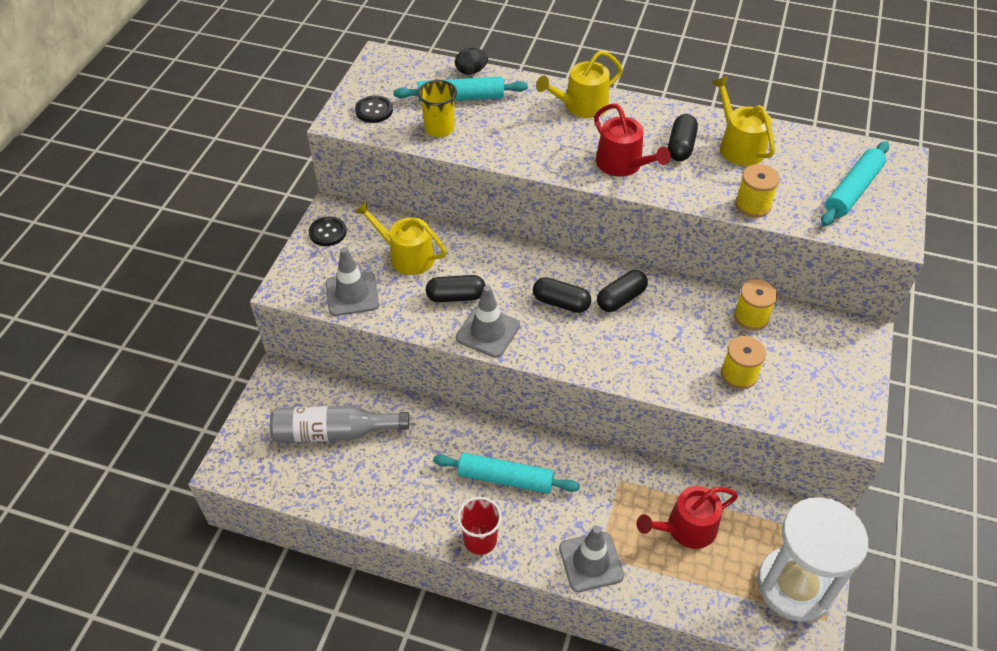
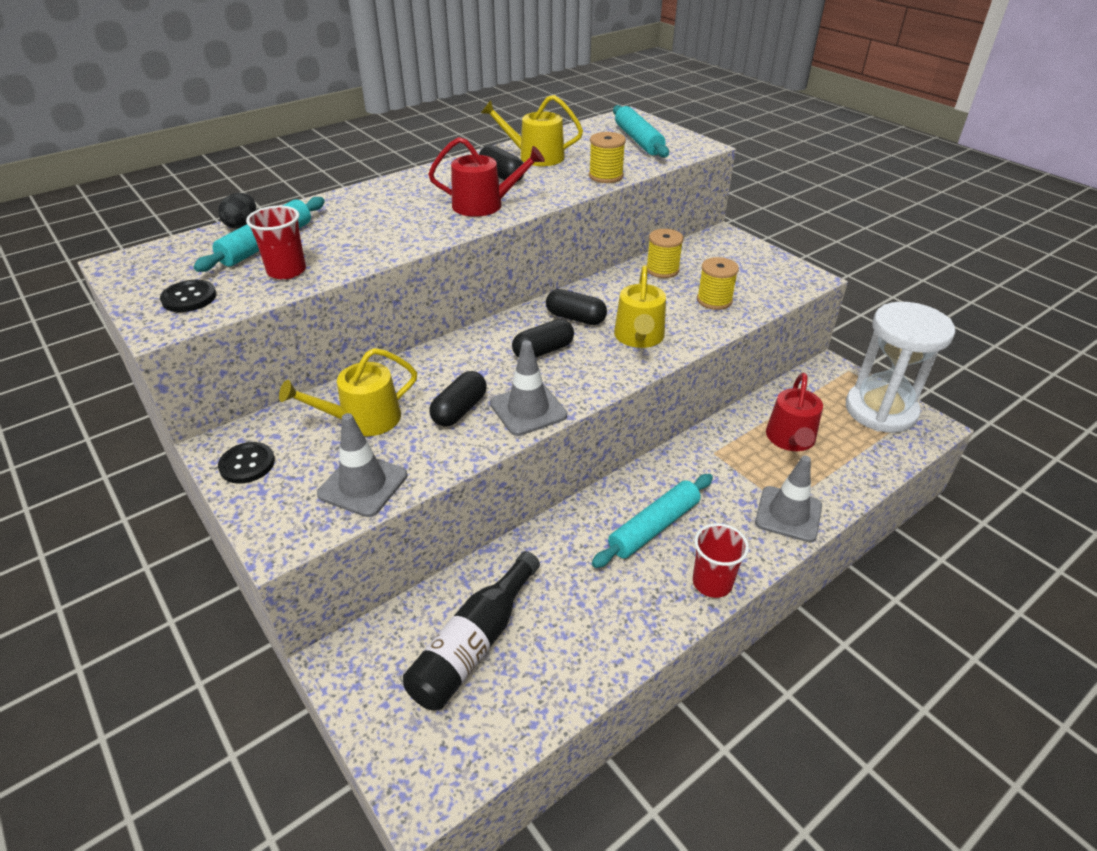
camera: 55 degrees left, 10 degrees down
grey bottle [270,406,409,443] -> black bottle [403,551,540,710]
yellow cup [418,80,457,137] -> red cup [246,205,306,279]
yellow watering can [536,50,623,118] -> yellow watering can moved to [614,265,666,348]
black capsule [597,270,648,312] -> black capsule turned 60 degrees counterclockwise [546,289,607,325]

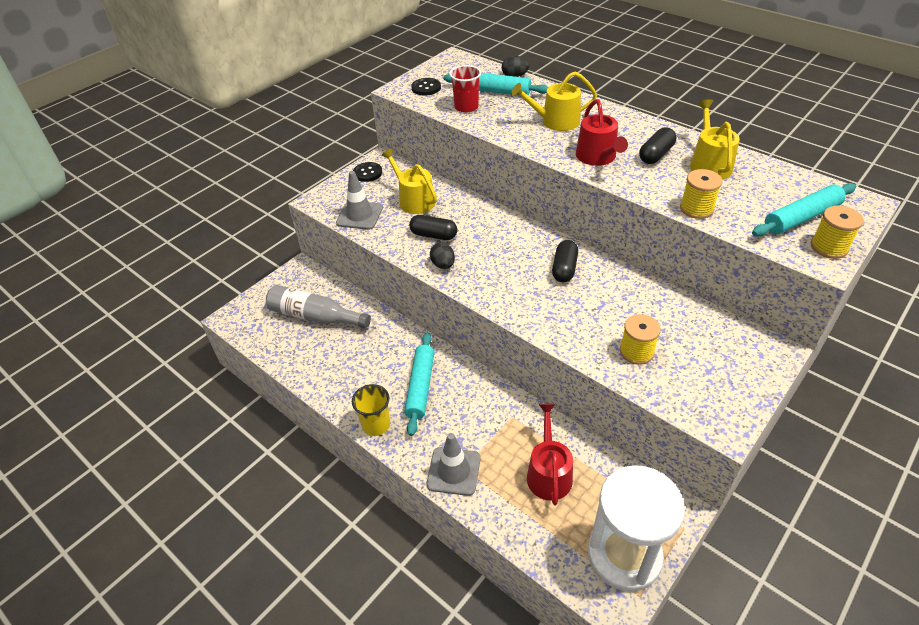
camera: 80 degrees right, 5 degrees up
black bottle [403,551,540,710] -> grey bottle [266,285,371,328]
grey traffic cone [490,341,567,436] -> black egg [430,242,455,269]
black capsule [512,319,574,358] -> none
turquoise rolling pin [592,474,713,568] -> turquoise rolling pin turned 60 degrees clockwise [404,332,434,436]
yellow watering can [614,265,666,348] -> yellow watering can moved to [511,72,597,131]
yellow spool [646,229,684,278] -> yellow spool moved to [811,206,864,259]
red cup [693,523,749,598] -> yellow cup [352,384,390,436]
red watering can [766,373,823,451] -> red watering can turned 90 degrees clockwise [527,404,573,505]

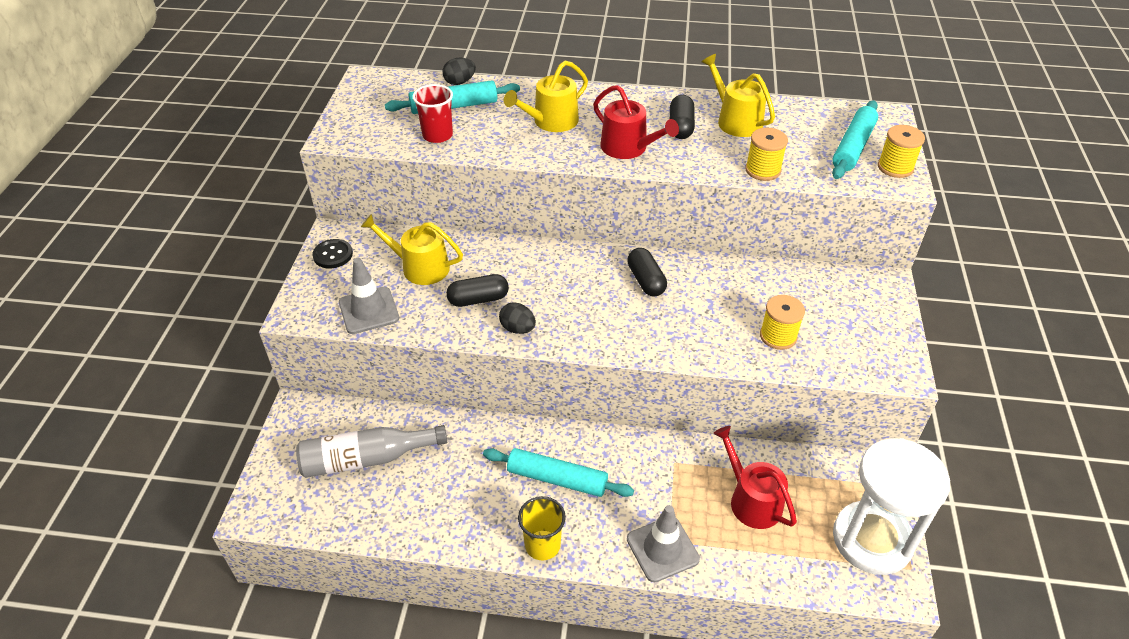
camera: 35 degrees left, 0 degrees up
turquoise rolling pin [404,332,434,436] -> turquoise rolling pin turned 45 degrees counterclockwise [483,448,634,497]
black button [411,78,441,96] -> none

